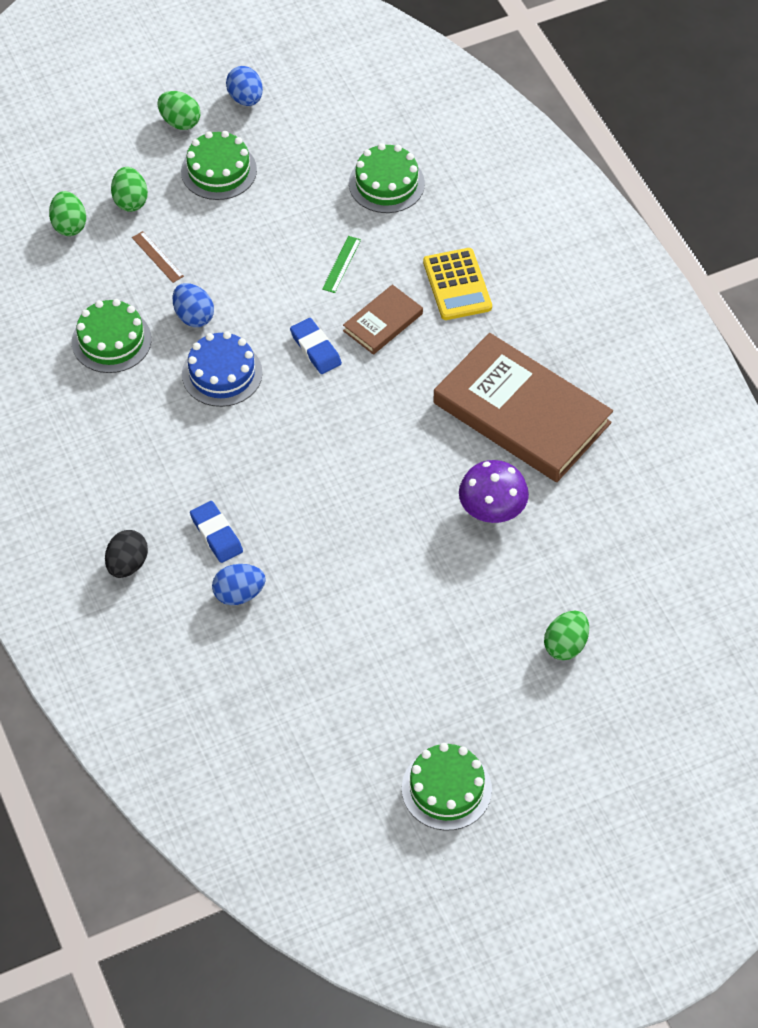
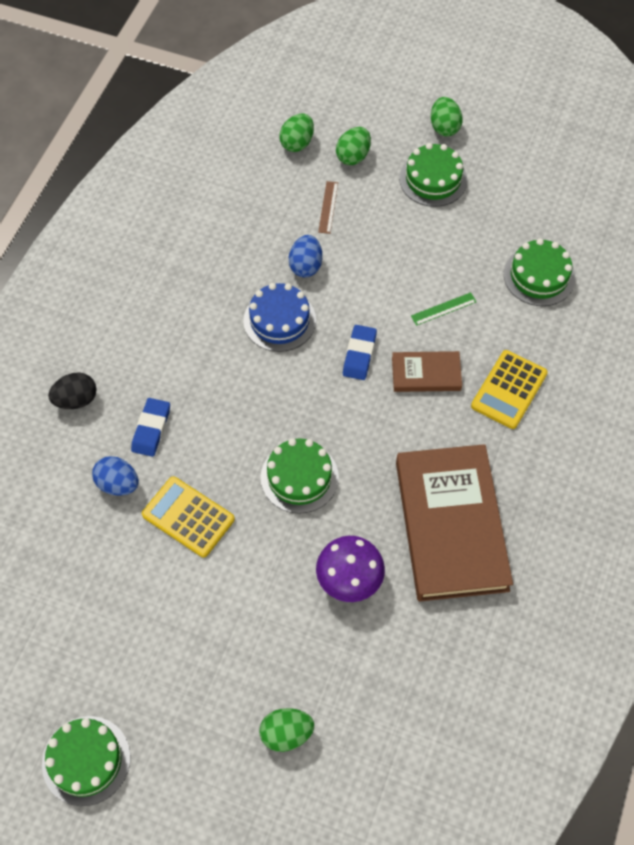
camera: 45 degrees right, 5 degrees up
green cake [72,299,152,373] -> green cake moved to [261,438,339,514]
blue egg [226,66,263,106] -> none
none -> yellow calculator [142,476,235,557]

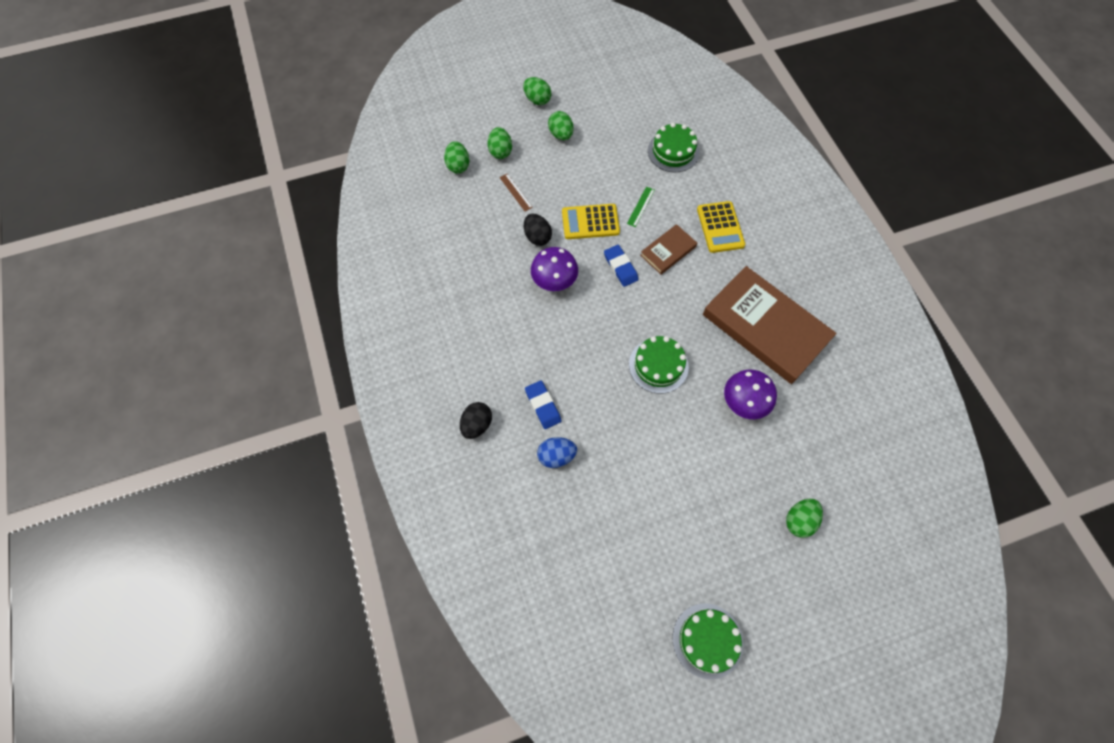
camera: 40 degrees left, 5 degrees up
yellow calculator [142,476,235,557] -> yellow calculator moved to [562,204,620,239]
blue cake [243,283,316,352] -> purple mushroom [531,247,578,291]
blue egg [289,235,322,278] -> black egg [524,213,552,246]
green cake [399,143,467,207] -> green egg [548,111,573,140]

